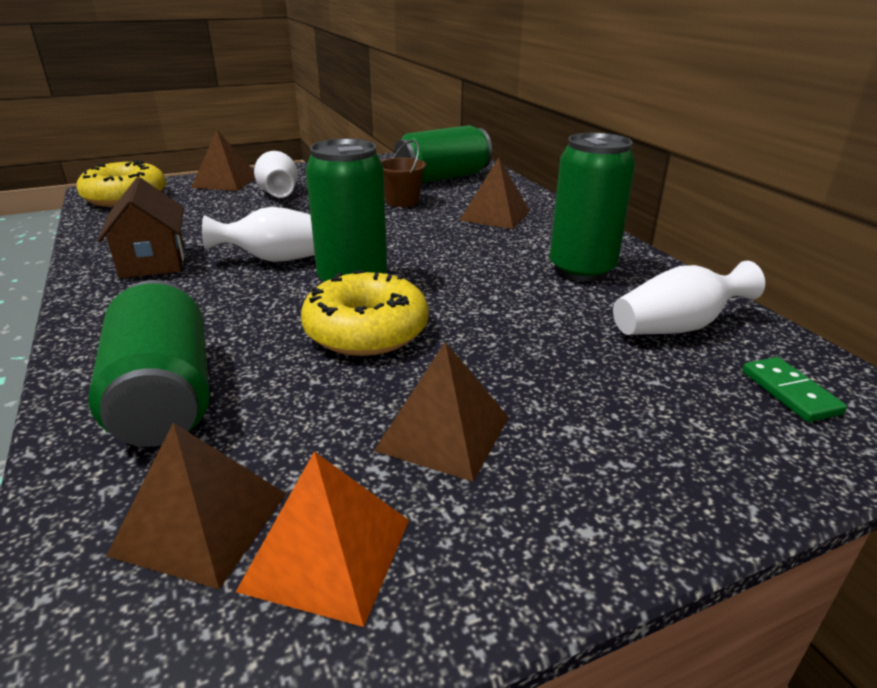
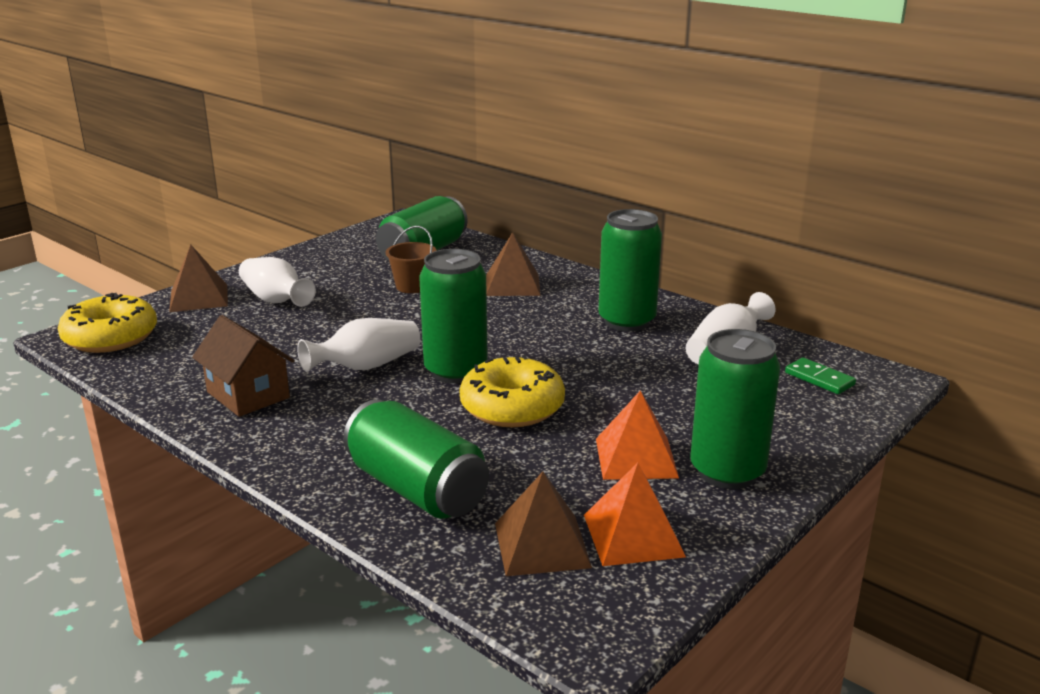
camera: 25 degrees left, 5 degrees down
brown pyramid [374,342,509,482] -> orange pyramid [596,390,679,480]
none -> green can [690,329,780,489]

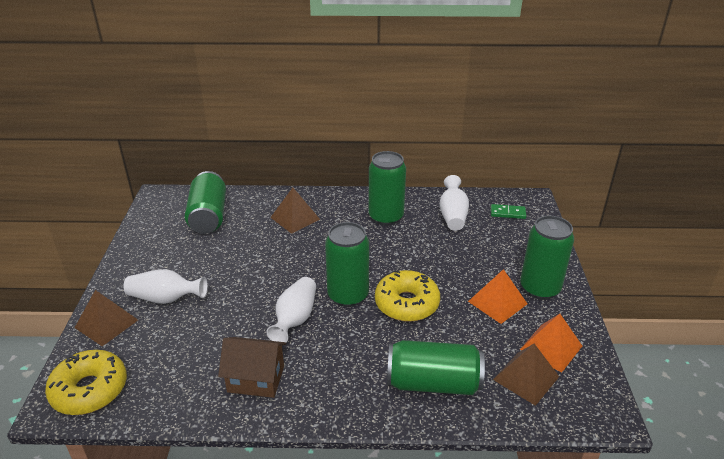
camera: 40 degrees left, 10 degrees up
brown bucket [386,226,436,293] -> none

